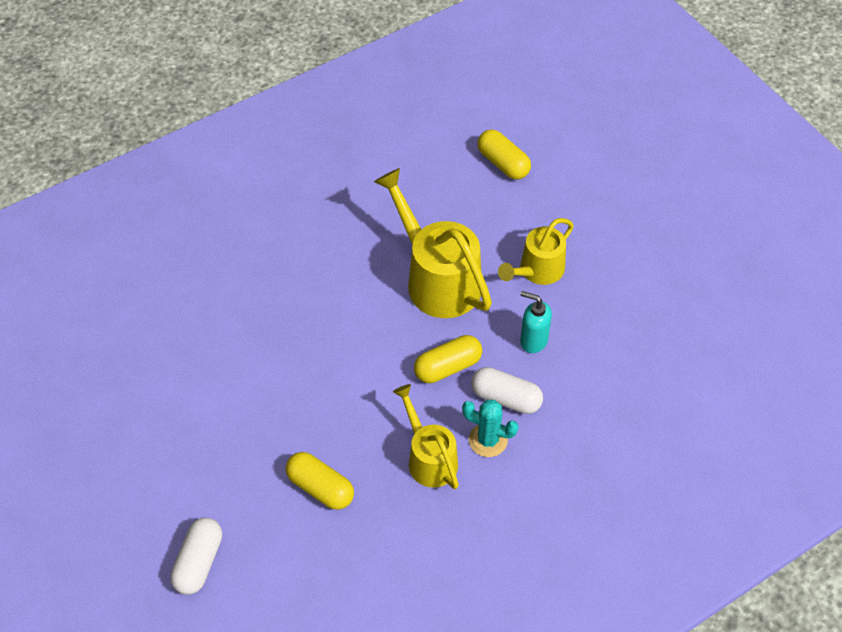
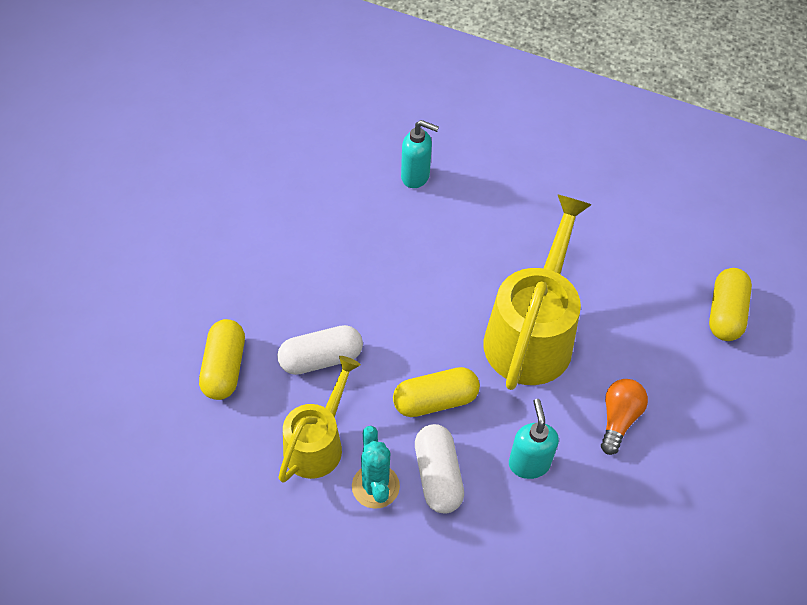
camera: 55 degrees right, 0 degrees up
white capsule [170,518,222,595] -> white capsule moved to [277,325,363,375]
yellow capsule [414,335,482,383] -> yellow capsule turned 45 degrees counterclockwise [393,367,480,417]
yellow watering can [498,218,574,285] -> orange light bulb [601,379,648,455]
none -> turquoise soap dispenser [401,120,439,188]

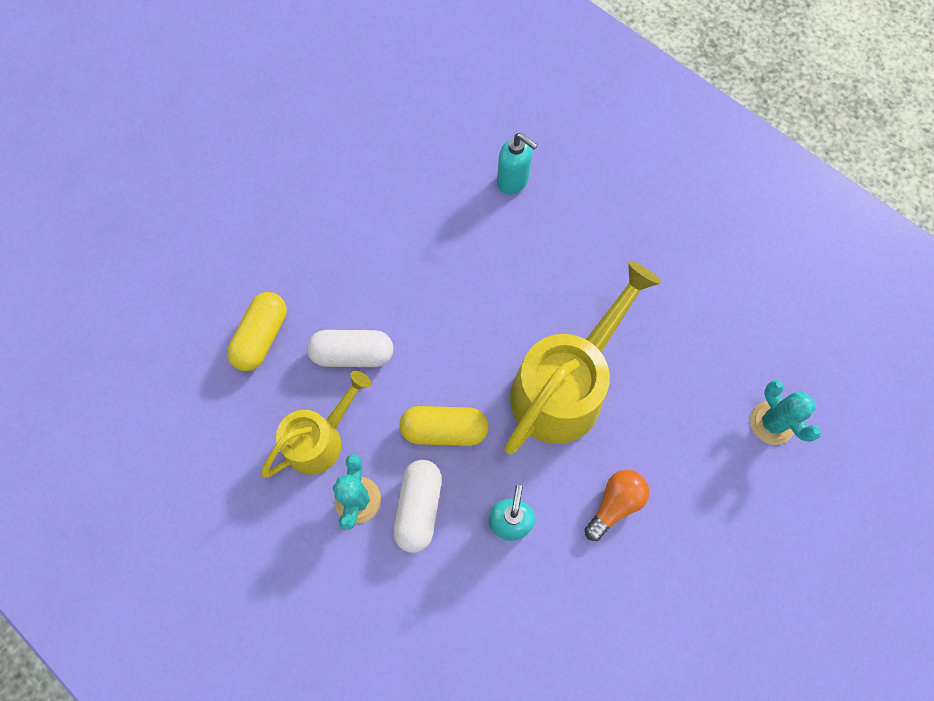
camera: 20 degrees right, 15 degrees up
yellow capsule [709,268,752,341] -> turquoise cactus [750,380,821,445]

